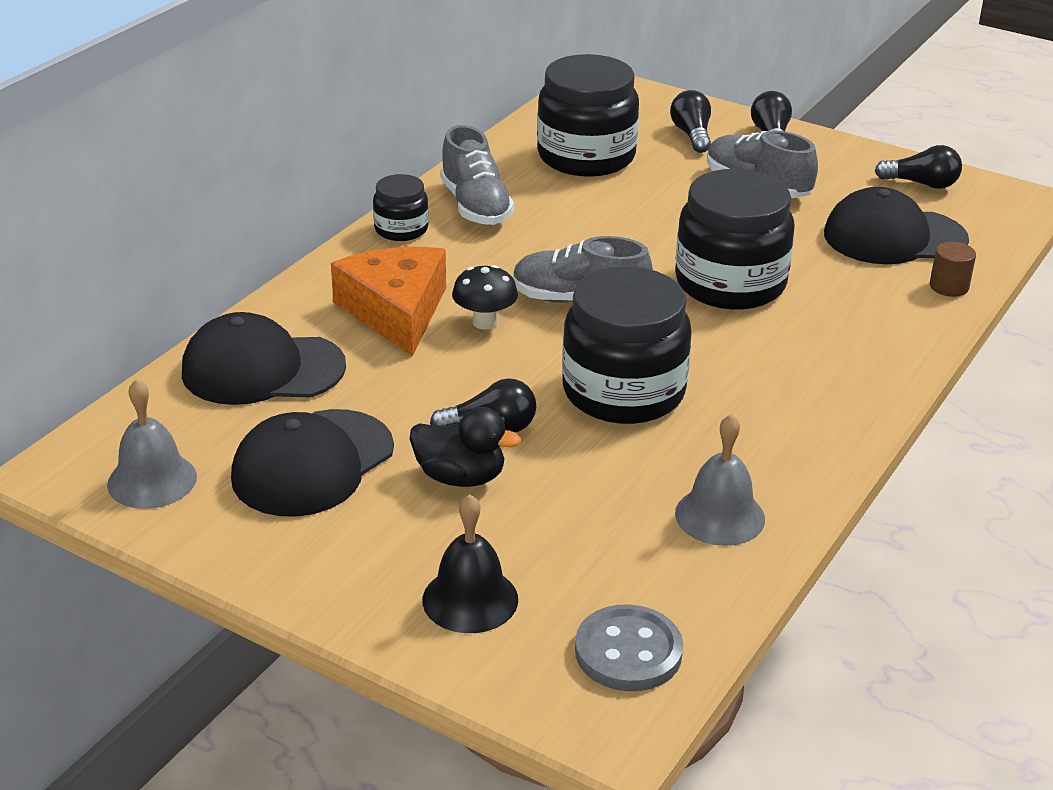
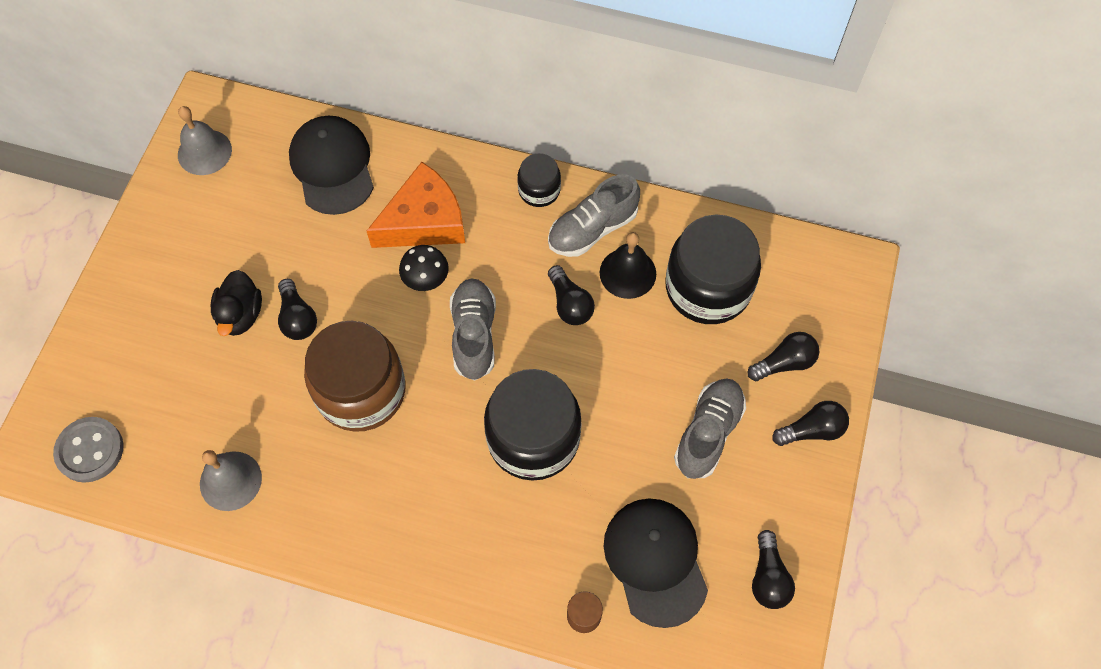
camera: 75 degrees right, 30 degrees up
black cap [231,409,394,517] -> none
black bell [422,494,518,633] -> black bell moved to [600,232,656,299]
black jar [562,266,692,424] -> brown jar [304,321,405,432]
none -> black light bulb [548,265,595,325]

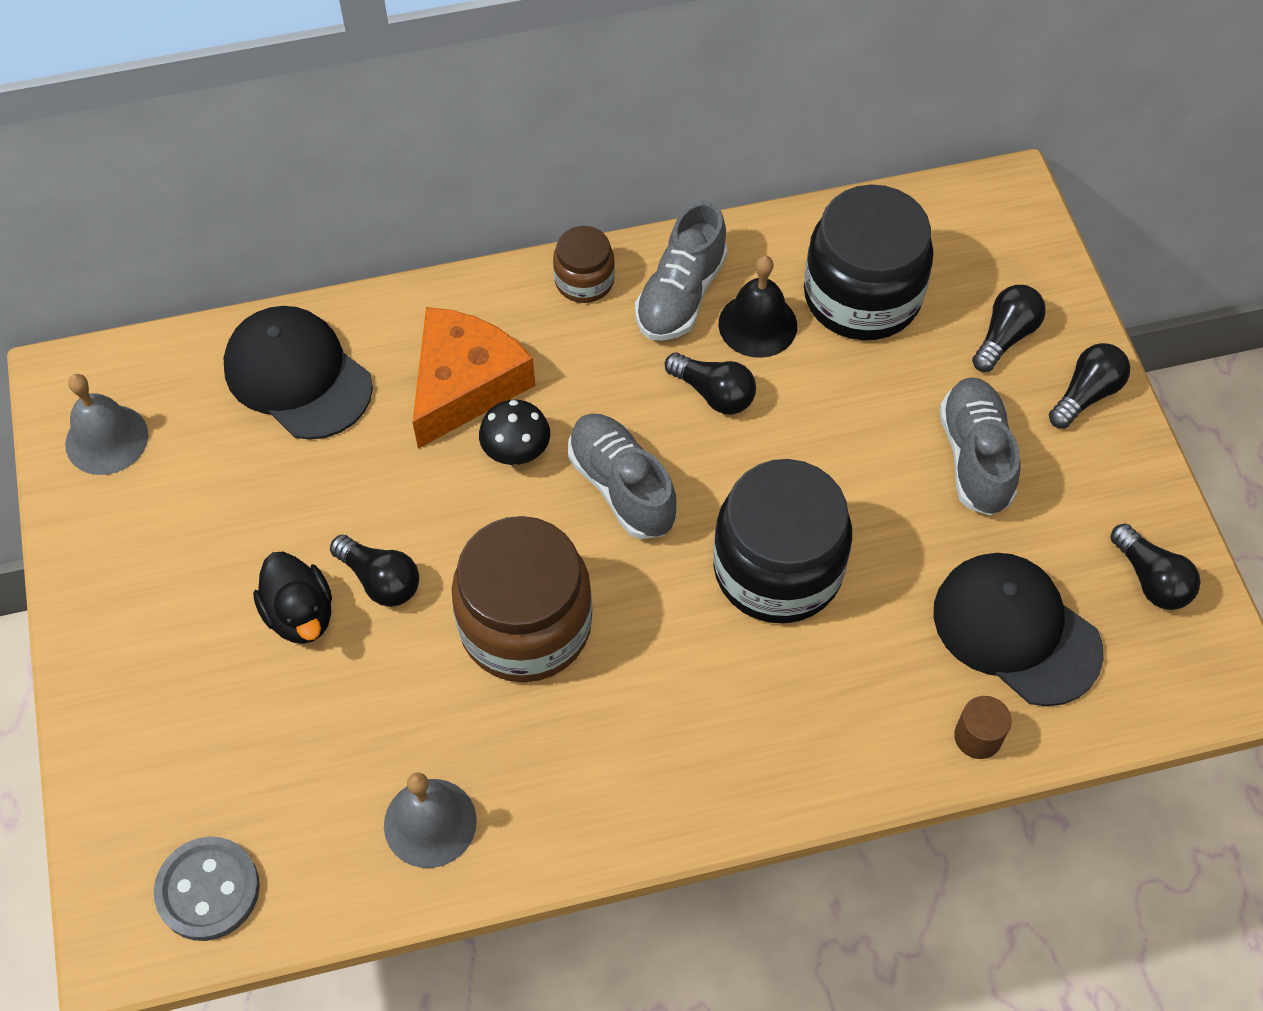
camera: 30 degrees left, 5 degrees down
black jar [517,153,561,207] -> brown jar [553,226,615,303]

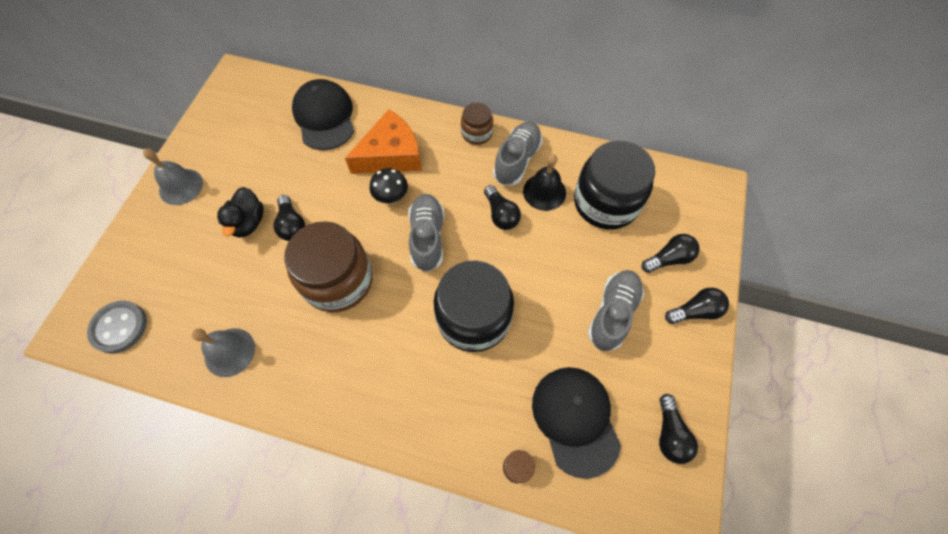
camera: 30 degrees right, 5 degrees up
grey bell [65,374,148,475] -> grey bell moved to [143,148,203,205]
grey shoe [635,201,728,341] -> grey shoe turned 150 degrees clockwise [493,122,543,186]

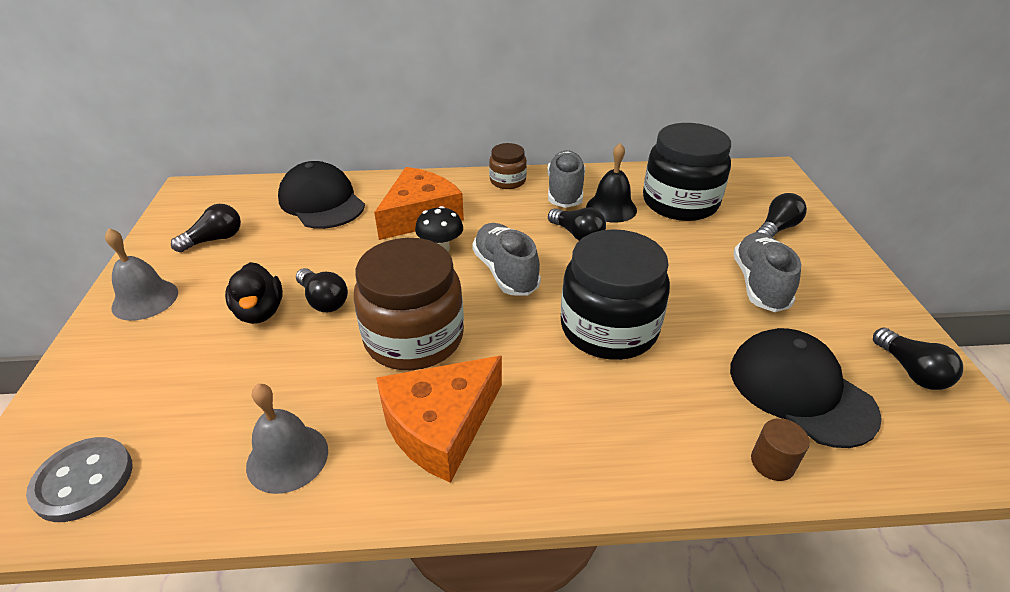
camera: 20 degrees left, 25 degrees down
black light bulb [665,288,729,324] -> black light bulb moved to [171,204,241,252]
none -> orange cheese [376,355,502,483]

